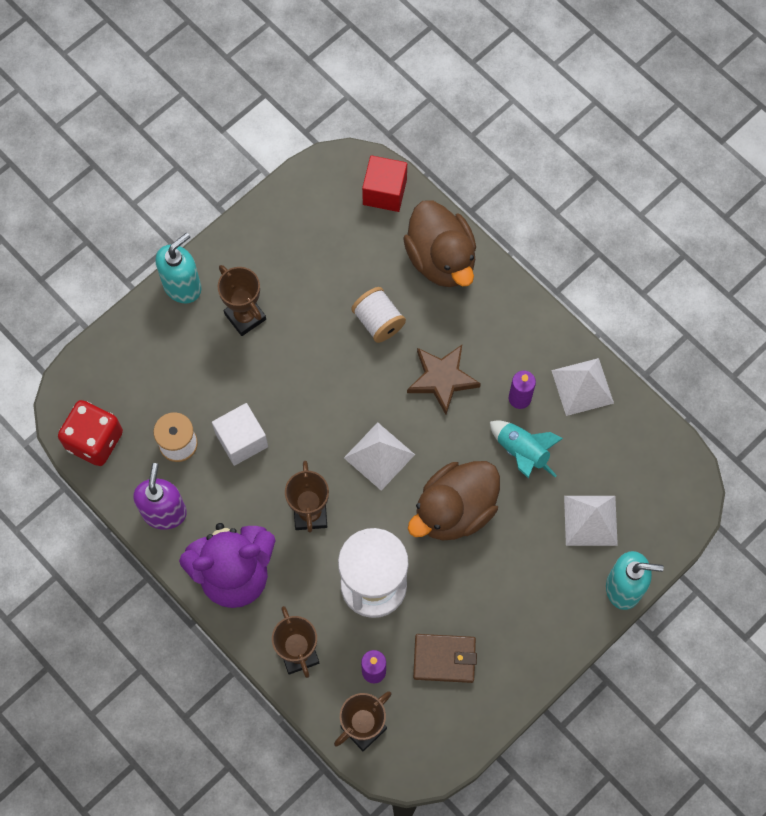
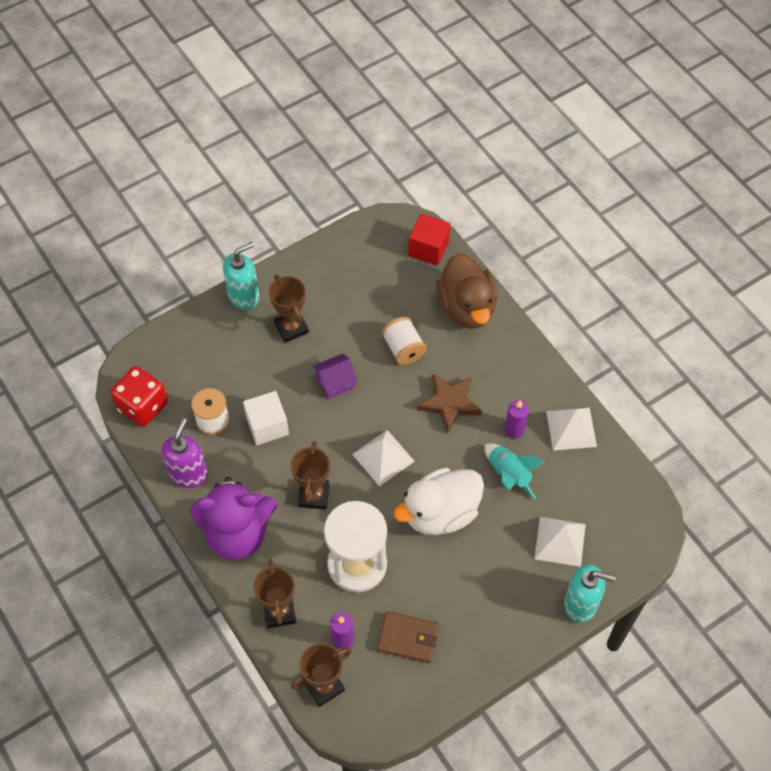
camera: 10 degrees right, 10 degrees down
brown duck [408,461,500,540] -> white duck [394,468,484,535]
none -> purple house [313,354,358,399]

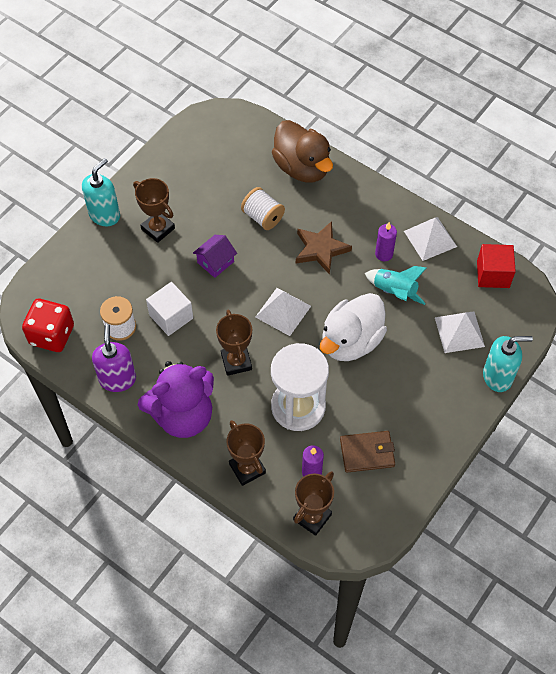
camera: 20 degrees left, 0 degrees up
red cube [408,213,451,266] -> red cube moved to [477,244,516,288]

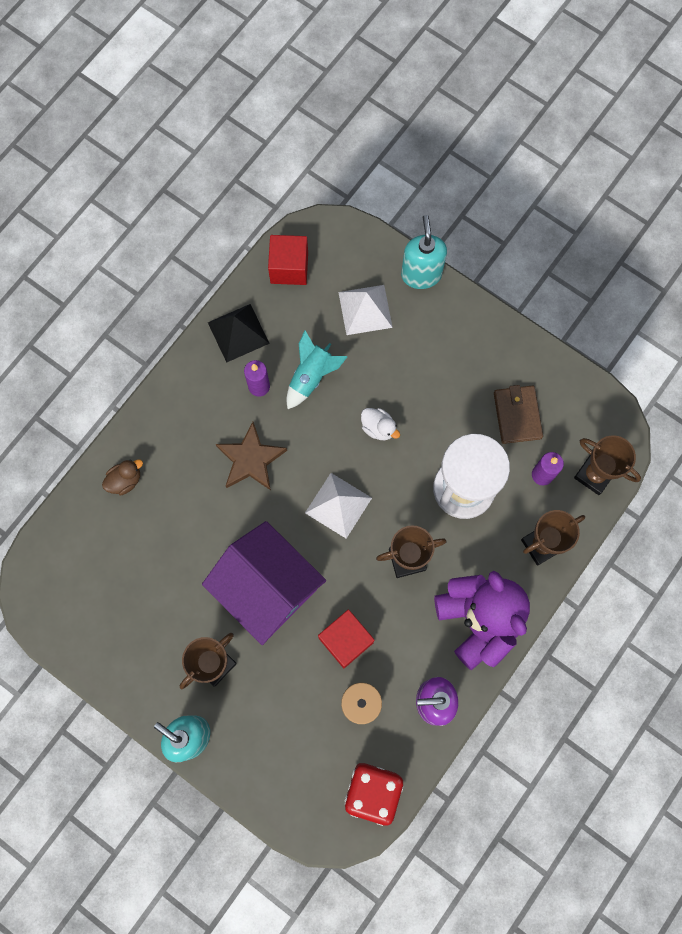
camera: 90 degrees left, 15 degrees up
white cube [146,282,193,336] -> red cube [318,609,375,668]
purple house [193,235,237,278] -> purple house [202,521,326,645], size x2.16
white spool [241,187,285,230] -> none
brown duck [272,120,333,182] -> brown duck [102,459,143,495], size x0.44
white duck [320,293,387,361] -> white duck [361,408,400,440], size x0.44
white pyramid [404,217,457,261] -> black pyramid [208,304,270,363]

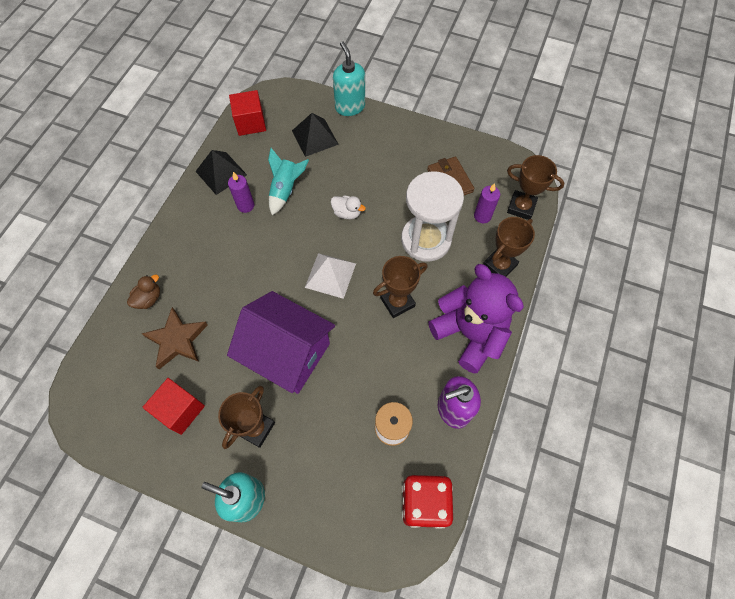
camera: 15 degrees left, 10 degrees down
brown star [216,422,287,490] -> brown star moved to [142,307,208,369]
red cube [318,609,375,668] -> red cube moved to [142,378,205,435]
white pyramid [338,285,393,335] -> black pyramid [292,113,339,157]

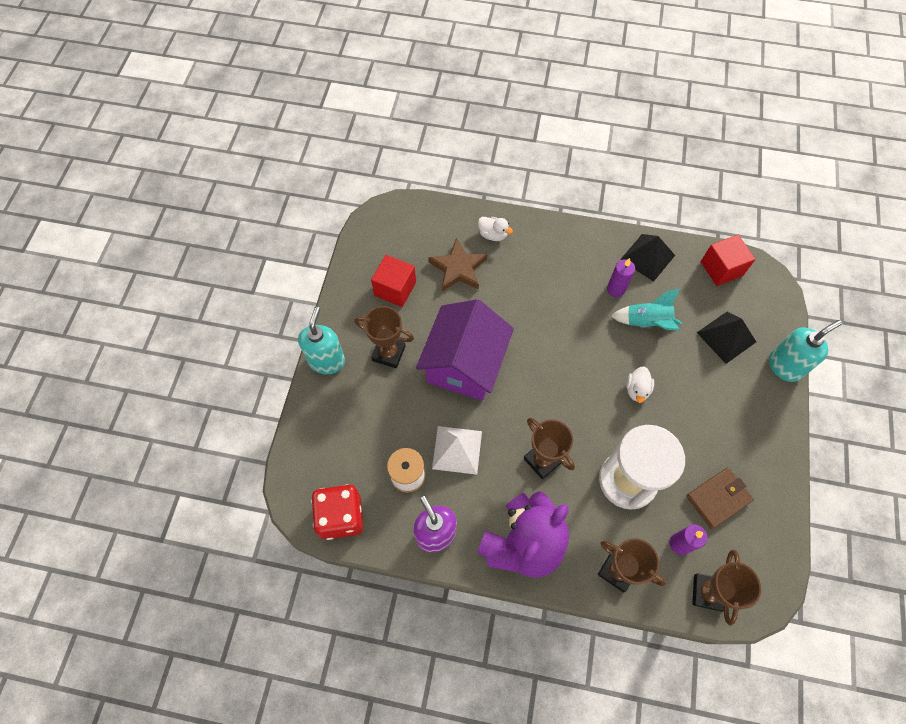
camera: 80 degrees right, 0 degrees up
brown duck [127,274,160,309] -> white duck [478,217,513,241]
white pyramid [305,253,356,299] -> white pyramid moved to [432,426,482,475]

